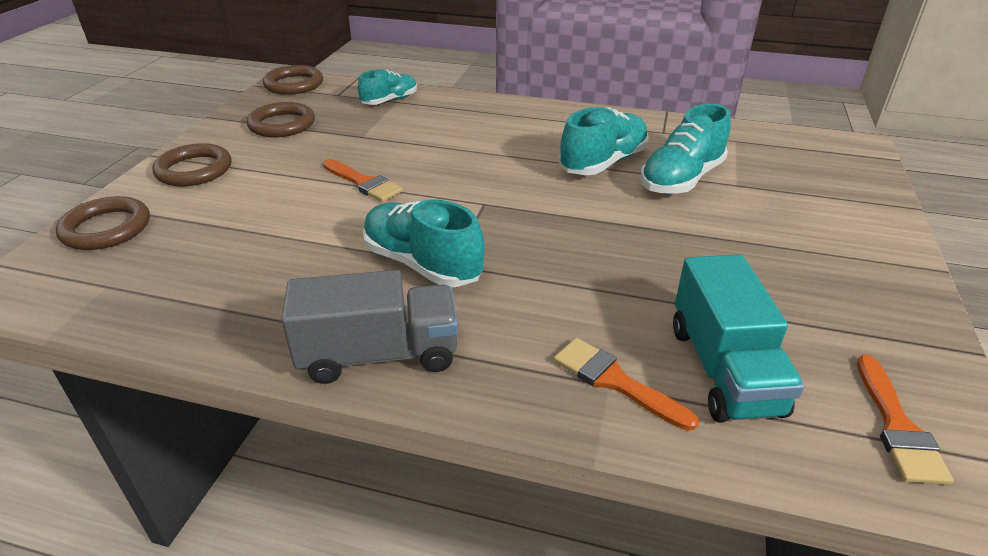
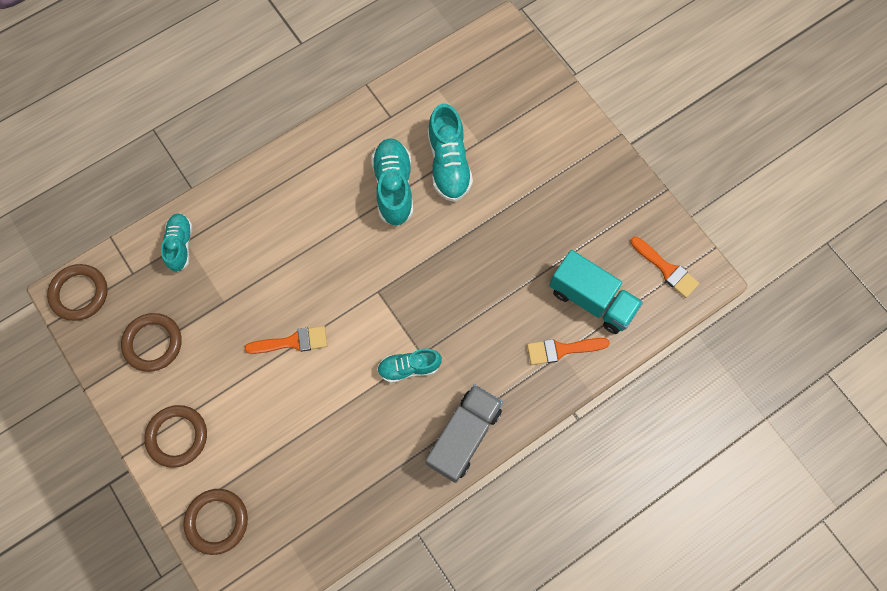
camera: 50 degrees left, 35 degrees up
turquoise shoe [363,199,485,287] -> turquoise shoe [377,349,442,383], size x0.65

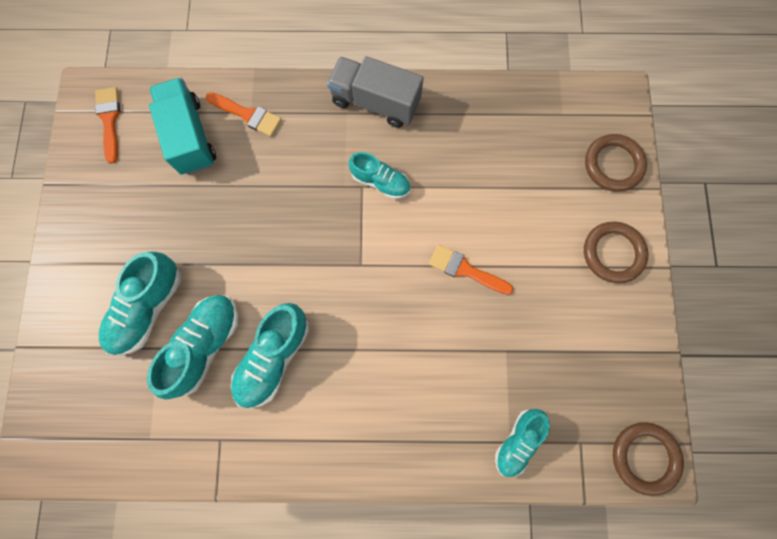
camera: 145 degrees left, 5 degrees up
brown ring [121,313,182,372] -> none
grey truck [425,384,503,483] -> grey truck turned 45 degrees clockwise [327,56,424,128]
none -> turquoise shoe [99,251,181,355]

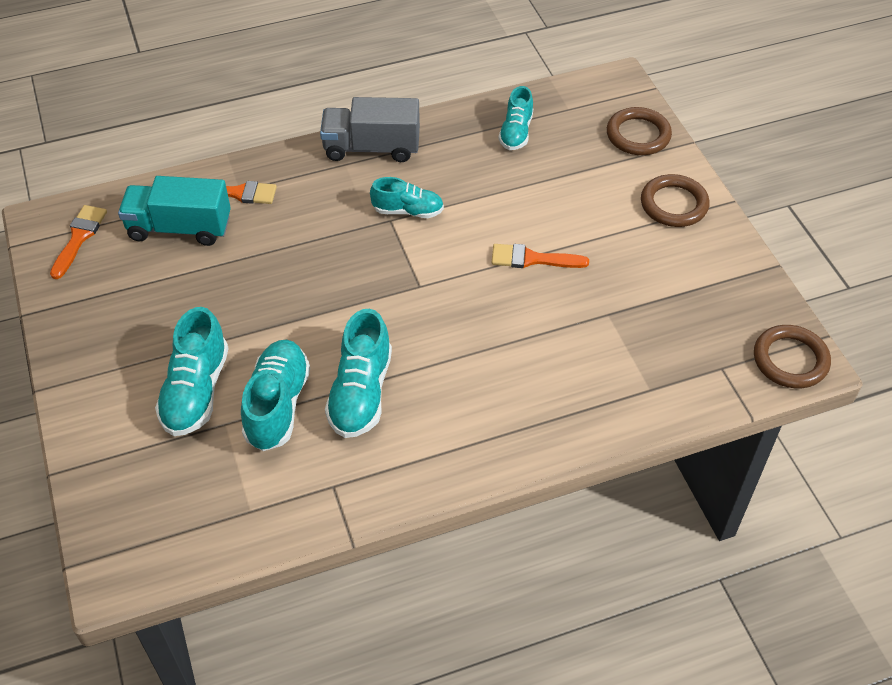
camera: 20 degrees left, 25 degrees down
orange brush [95,87,120,164] -> orange brush turned 45 degrees clockwise [50,205,107,279]
turquoise truck [149,78,216,175] -> turquoise truck turned 45 degrees counterclockwise [118,176,231,246]
turquoise shoe [495,409,550,477] -> turquoise shoe moved to [499,86,533,150]

